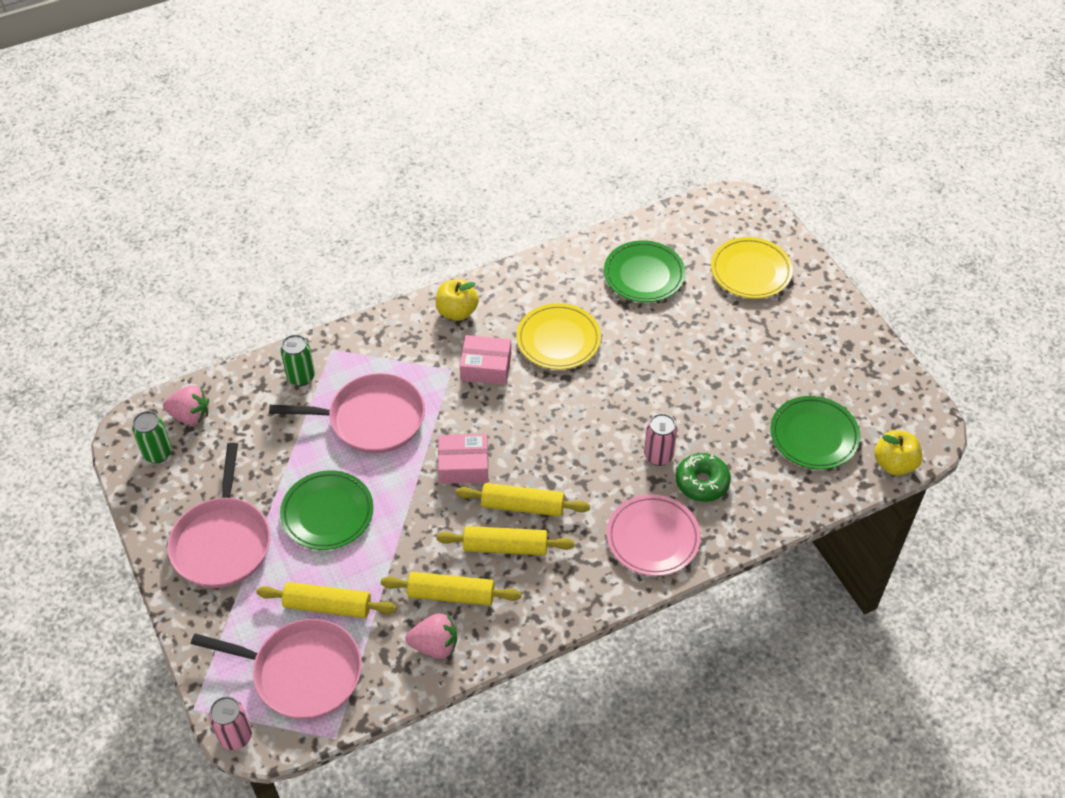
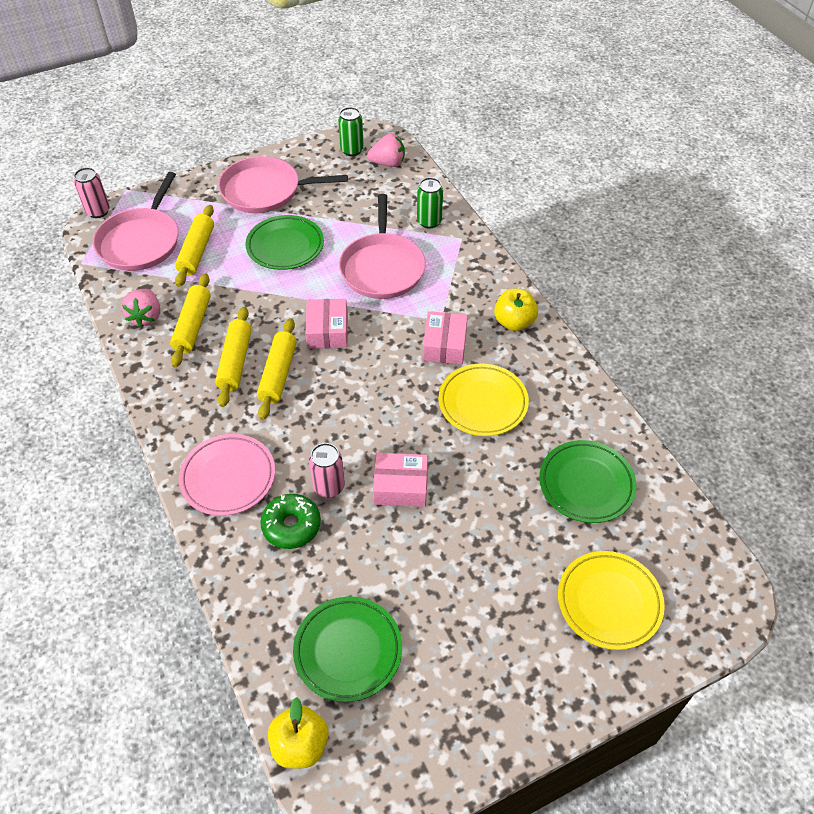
camera: 90 degrees right, 0 degrees up
pink strawberry [163,385,209,425] -> pink strawberry turned 105 degrees counterclockwise [367,134,405,167]
none -> pink box [373,453,428,507]

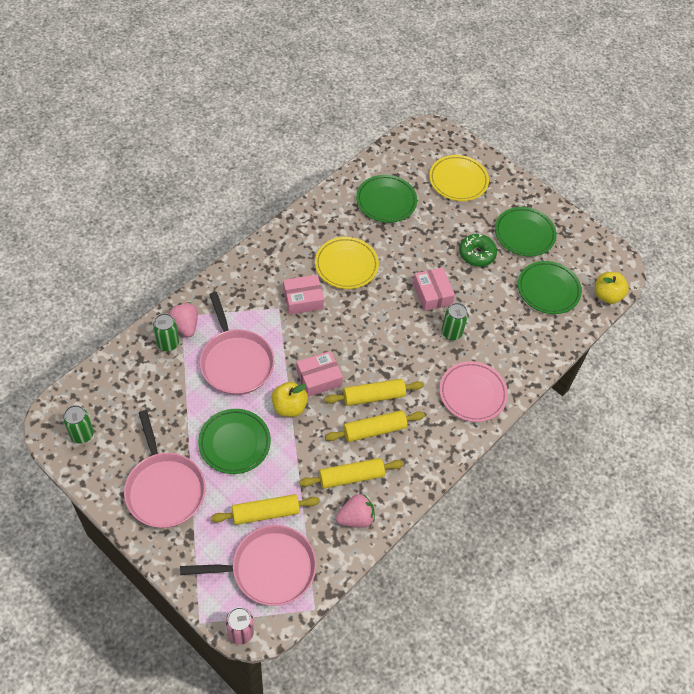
camera: 115 degrees left, 5 degrees up
green donut [260,494,321,549] -> green donut moved to [459,234,497,267]
pink can [309,443,345,498] -> green can [441,303,468,340]
pink pan [339,194,426,299] -> pink pan turned 90 degrees clockwise [200,292,275,395]
pink strawberry [367,134,405,167] -> pink strawberry moved to [168,302,198,337]
yellow apple [494,289,538,331] -> yellow apple moved to [271,382,308,417]
none -> green plate [495,207,557,257]

